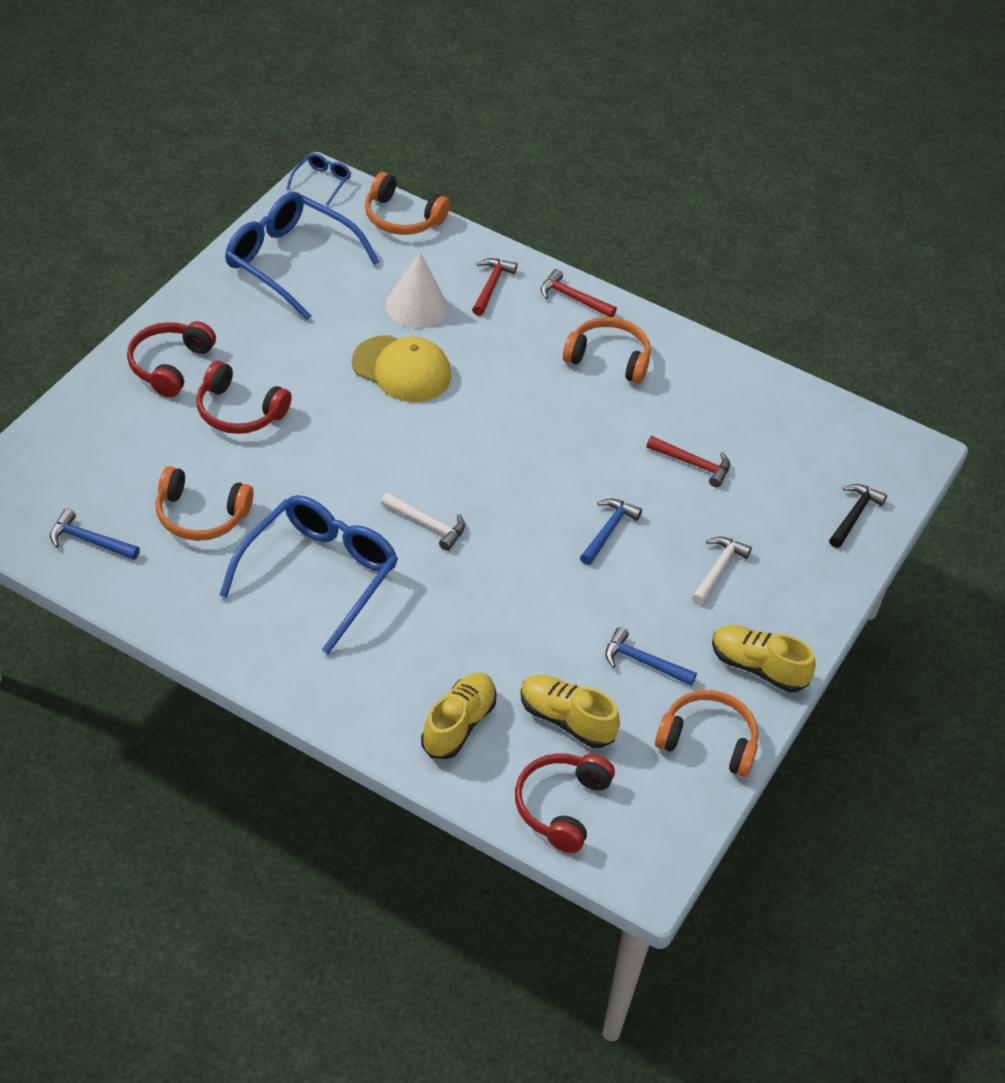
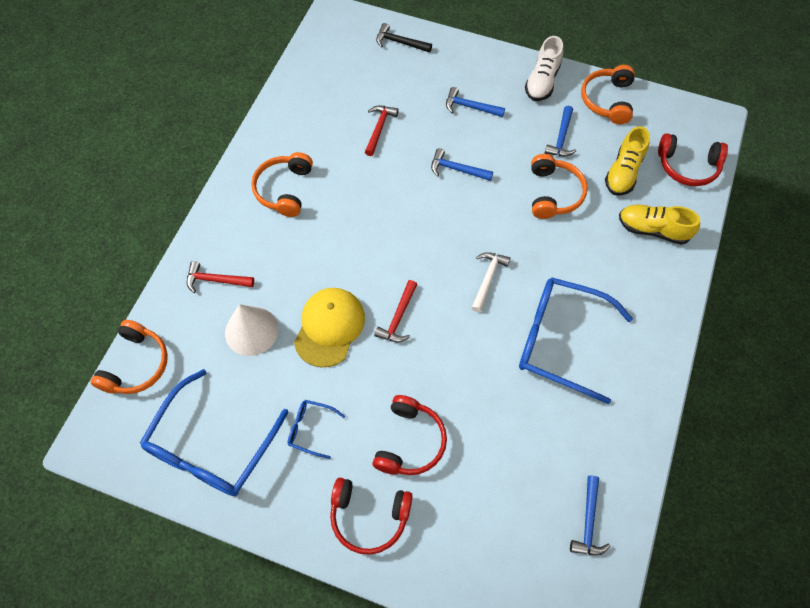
camera: 95 degrees left, 15 degrees up
orange headphones [156,466,253,541] -> orange headphones moved to [531,154,588,219]
blue glasses [286,153,351,206] -> blue glasses moved to [288,400,345,459]
red hammer [541,269,617,317] -> red hammer moved to [374,280,417,342]
white hammer [692,537,752,605] -> blue hammer [446,87,505,117]
yellow shoe [712,625,816,692] -> white shoe [525,36,563,101]

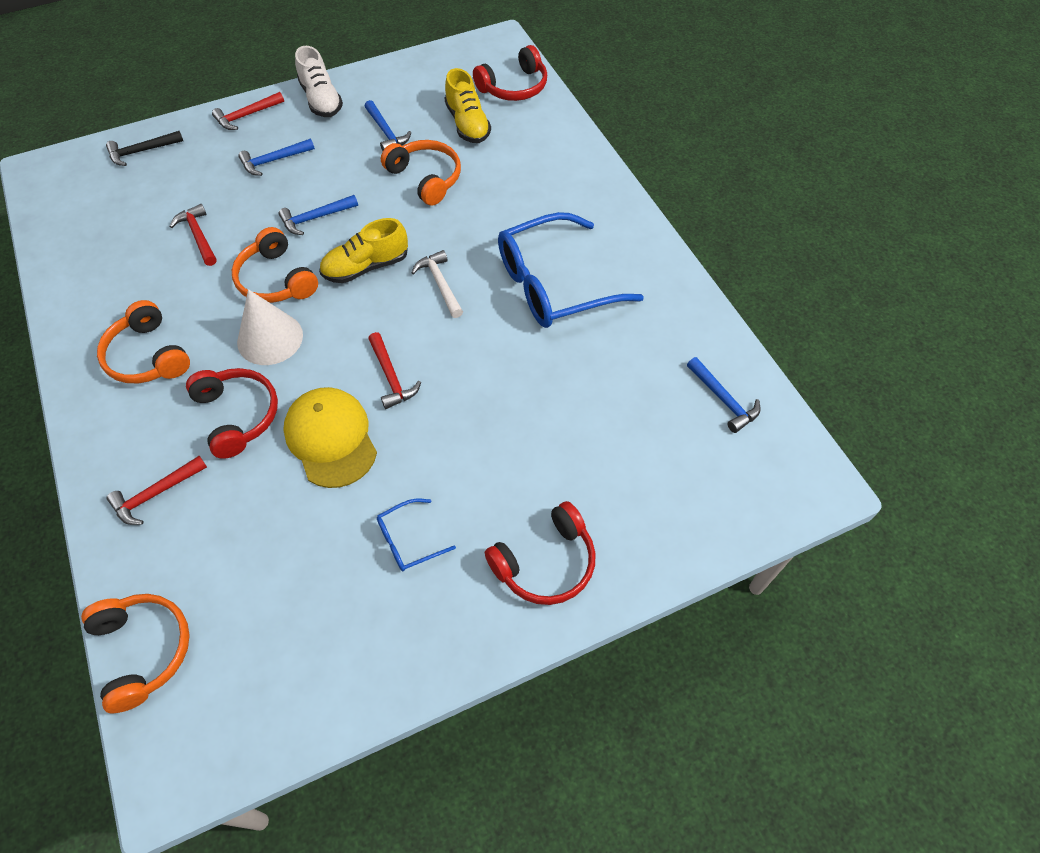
camera: 45 degrees left, 5 degrees down
blue glasses [140,369,289,496] -> none
white cone [225,304,278,356] -> white cone moved to [237,289,303,365]
red headphones [372,395,447,475] -> red headphones moved to [186,368,278,459]
orange headphones [581,65,635,124] -> orange headphones moved to [232,227,318,303]
yellow shoe [619,205,700,245] -> yellow shoe moved to [319,218,408,283]
none -> red hammer [212,92,284,130]

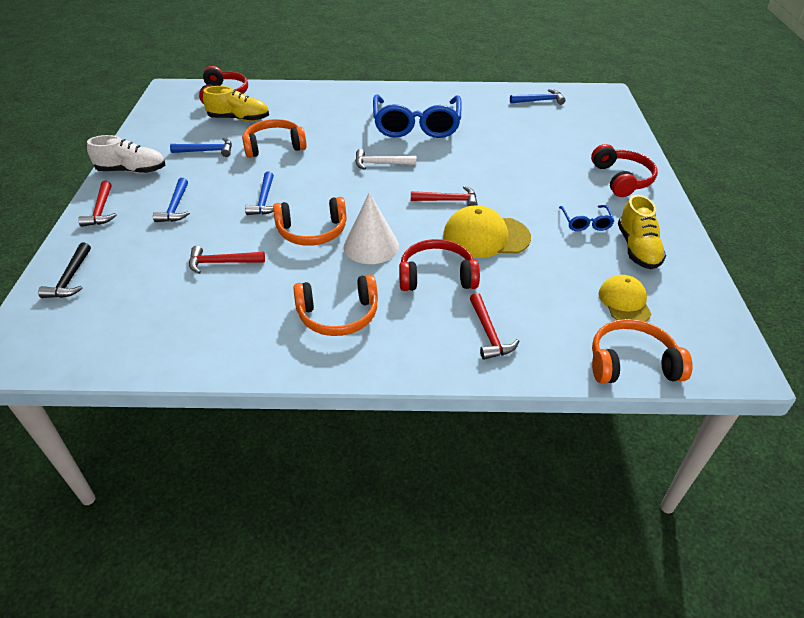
camera: 65 degrees left, 15 degrees down
yellow shoe [319,218,408,283] -> yellow shoe moved to [618,195,666,269]
none -> yellow cap [599,275,652,322]

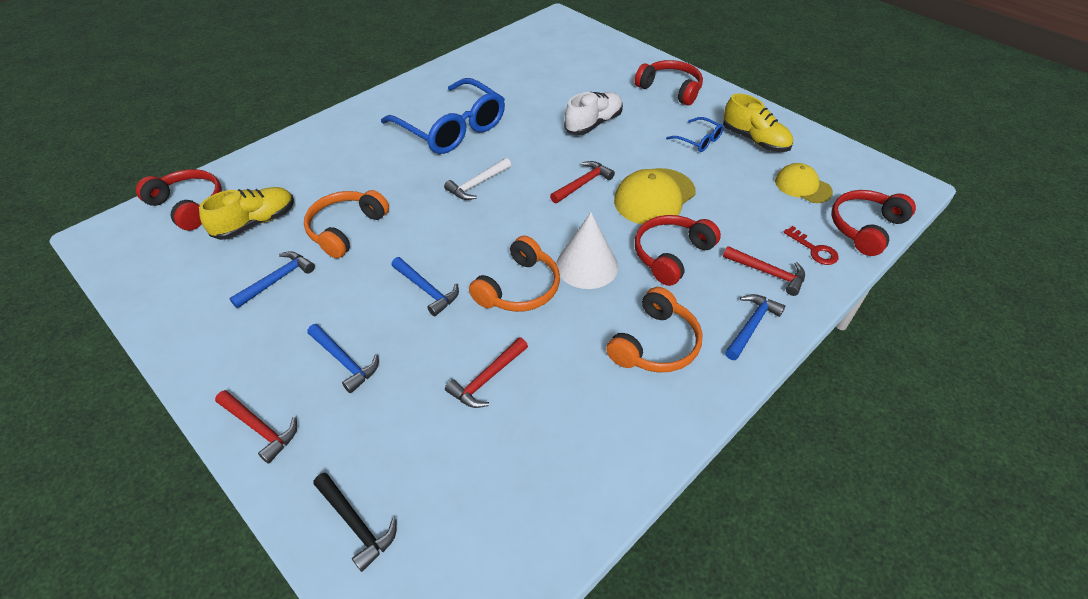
camera: 45 degrees left, 5 degrees up
white shoe [87,135,165,174] -> white shoe moved to [564,92,623,135]
blue hammer [510,89,565,105] -> blue hammer moved to [725,294,785,360]
orange headphones [592,319,693,383] -> red headphones [831,190,916,256]
none -> red key [783,226,839,265]

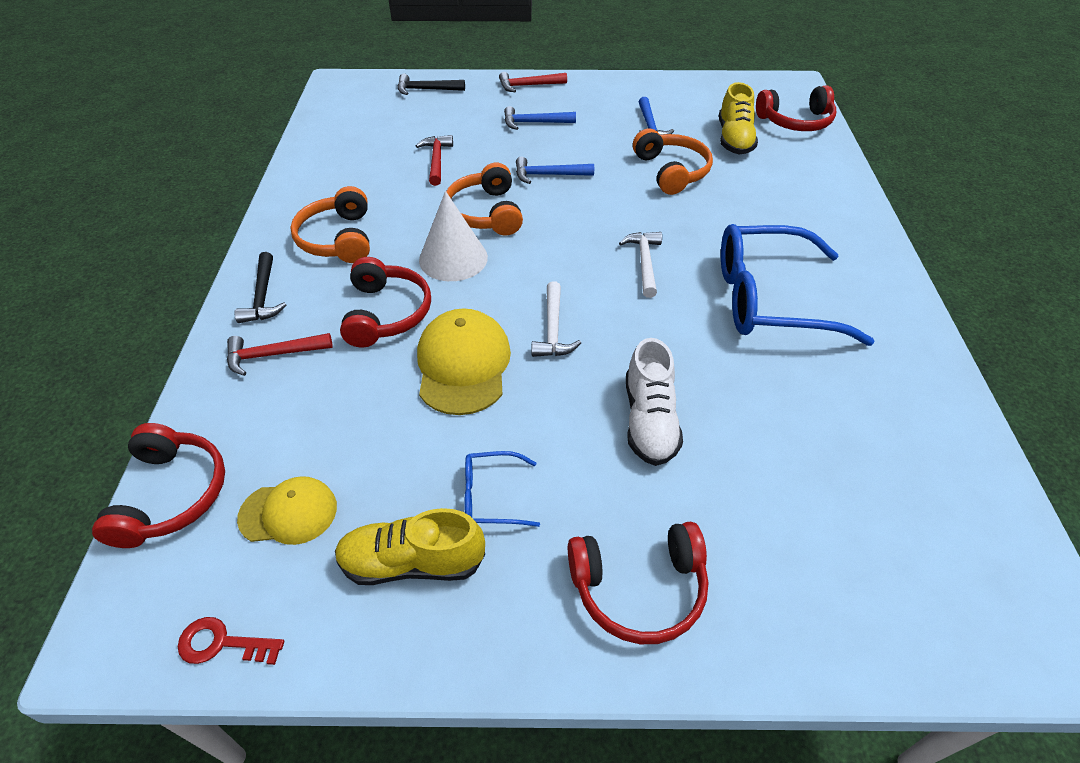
camera: 135 degrees right, 0 degrees up
red hammer [550,161,615,203] -> white hammer [531,281,581,357]
blue hammer [725,294,785,360] -> black hammer [235,252,286,323]
red key [783,226,839,265] -> red key moved to [178,617,284,665]

